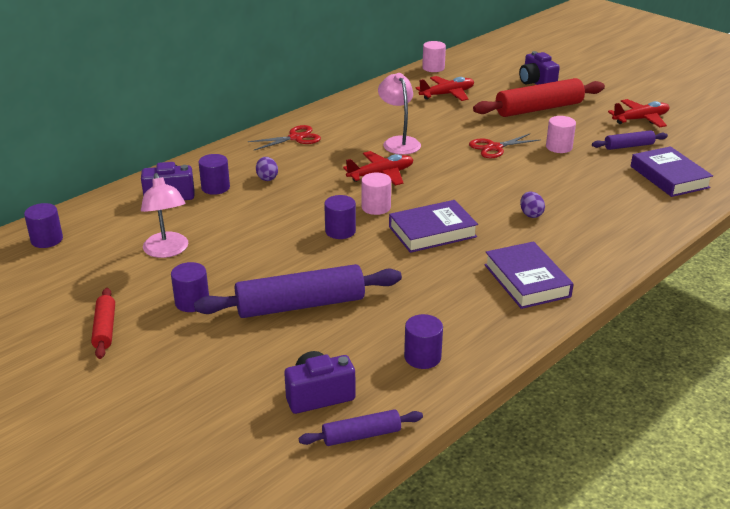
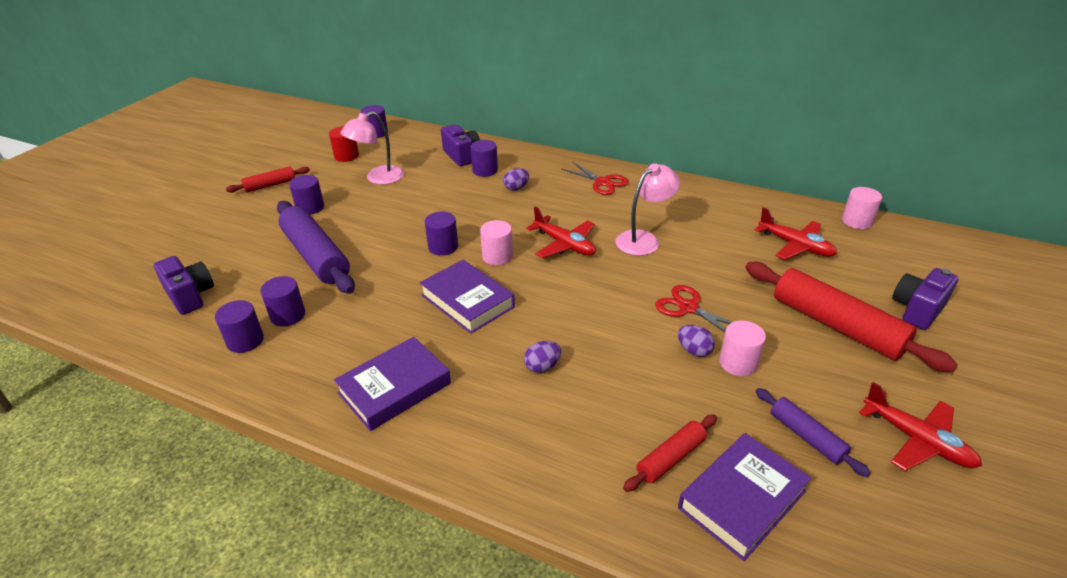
camera: 70 degrees right, 5 degrees up
purple rolling pin [299,409,423,446] -> none
none -> purple cylinder [260,276,305,327]
none -> red cylinder [329,126,359,162]
none -> red rolling pin [623,414,717,492]
none -> purple egg [678,325,715,357]

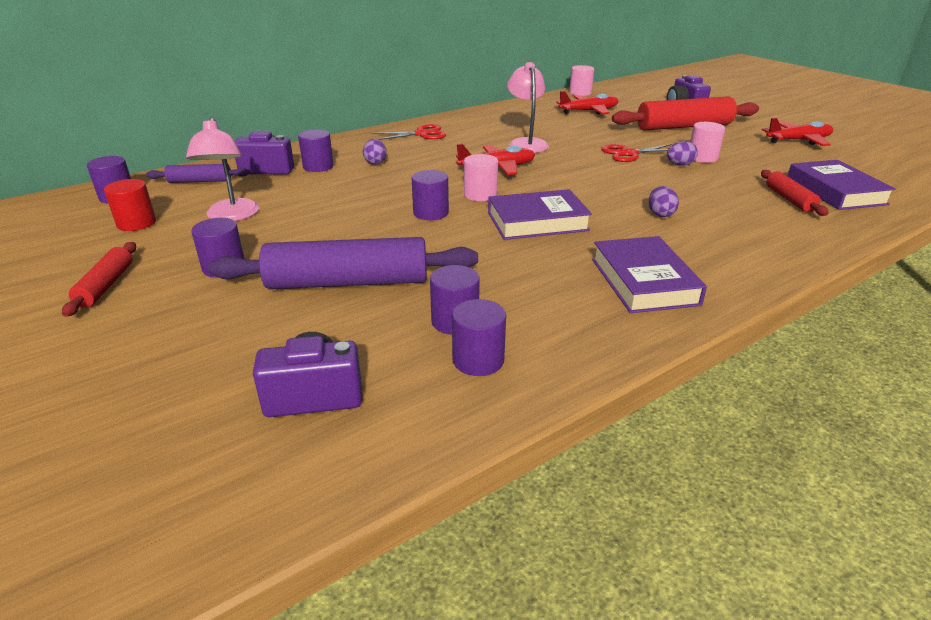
camera: 60 degrees left, 5 degrees down
purple rolling pin [756,388,871,477] -> purple rolling pin moved to [146,164,250,183]

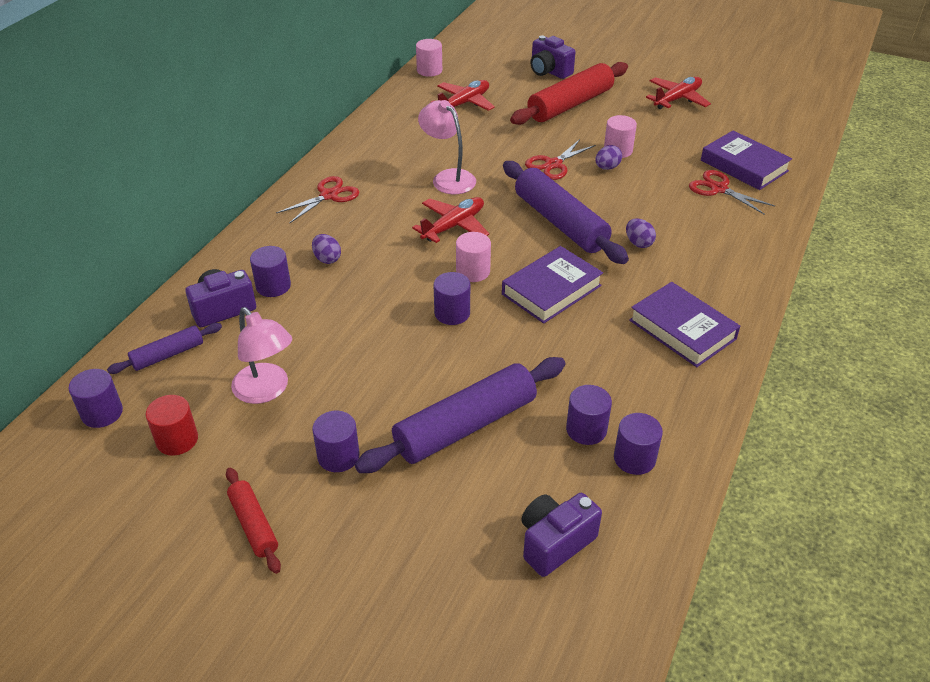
camera: 30 degrees left, 10 degrees up
red rolling pin [761,170,829,216] -> red scissors [689,170,775,215]
none -> purple rolling pin [503,161,629,264]

